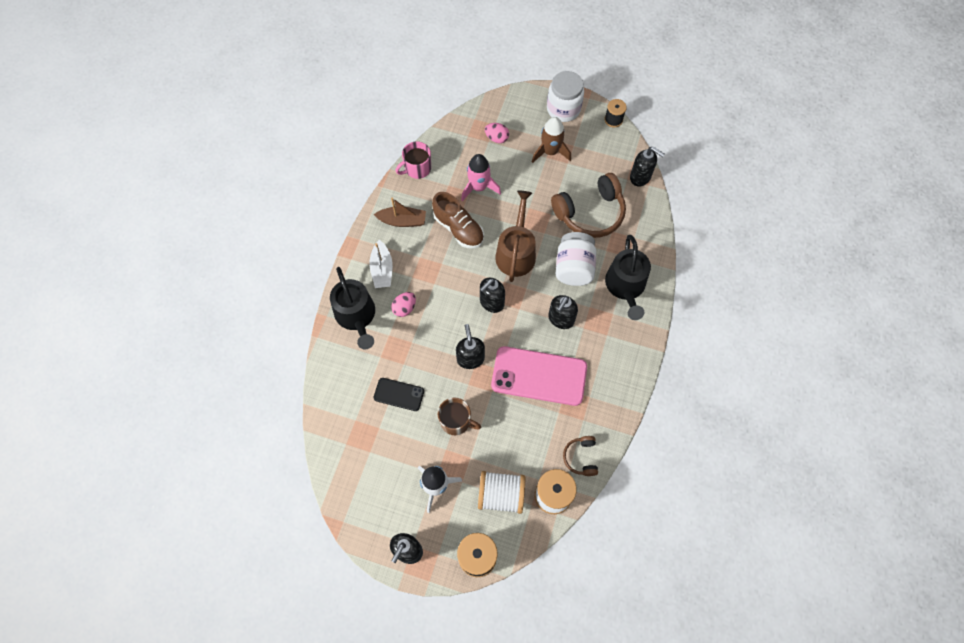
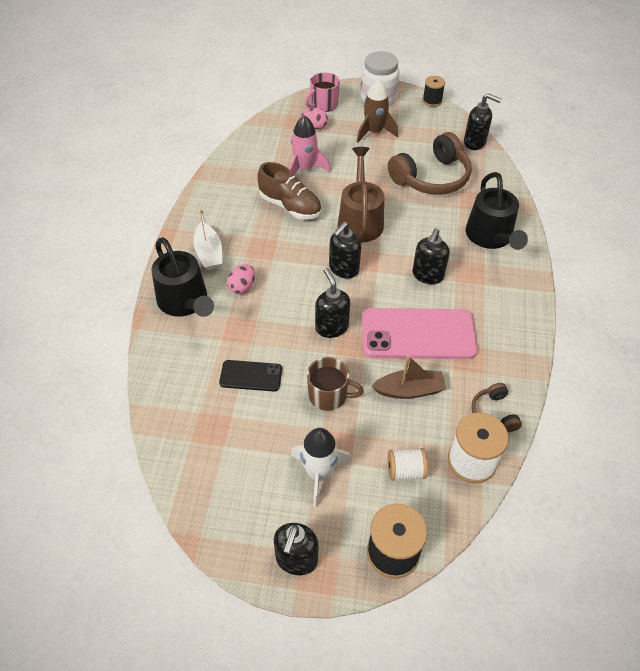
camera: 10 degrees left, 15 degrees down
brown boat [373,198,426,227] -> brown boat moved to [372,355,446,399]
pink mug [395,141,431,179] -> pink mug moved to [305,72,340,112]
white spool [478,471,525,514] -> white spool [388,448,428,481], size x0.61
white jar [556,232,596,286] -> none

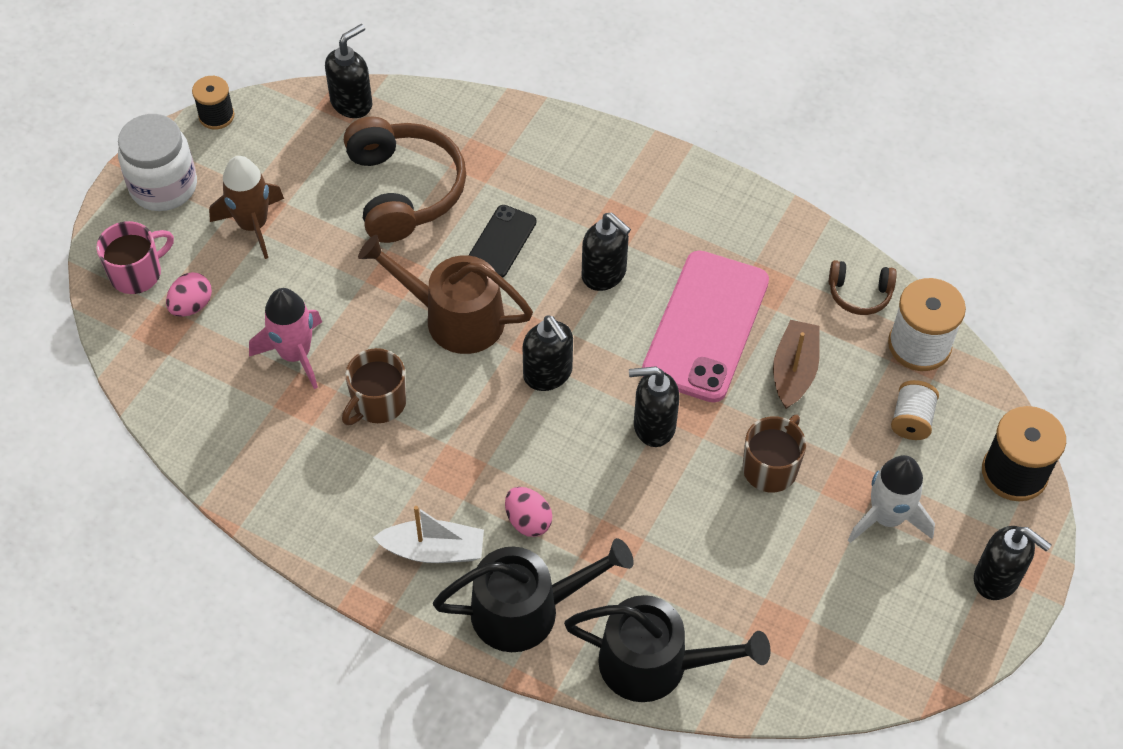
camera: 70 degrees left, 5 degrees up
black phone [219,360,282,391] -> black phone moved to [469,205,537,278]
brown shoe [258,162,321,220] -> brown mug [342,348,406,425]
pink mug [305,72,340,112] -> pink mug turned 105 degrees counterclockwise [96,221,174,294]
black watering can [466,172,528,250] -> black watering can moved to [564,595,771,702]

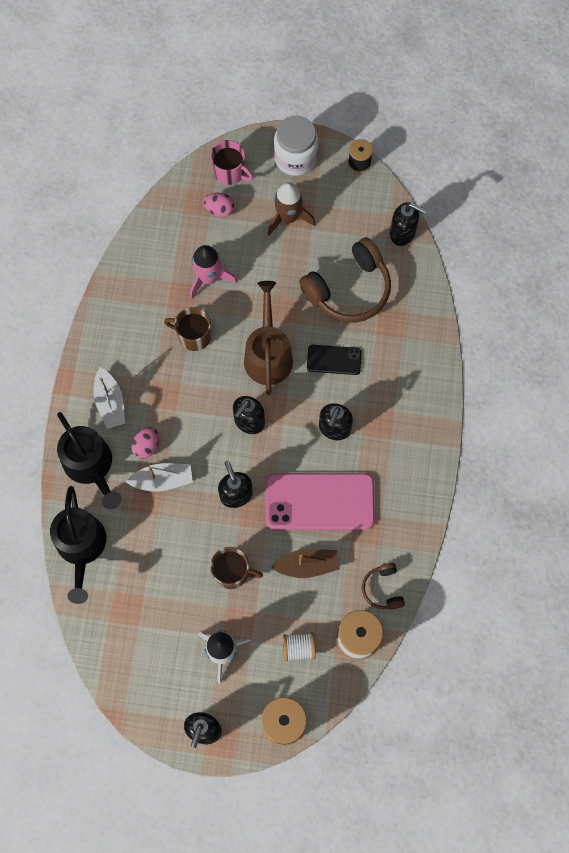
camera: 70 degrees right, 15 degrees up
none -> white boat [126,463,193,492]

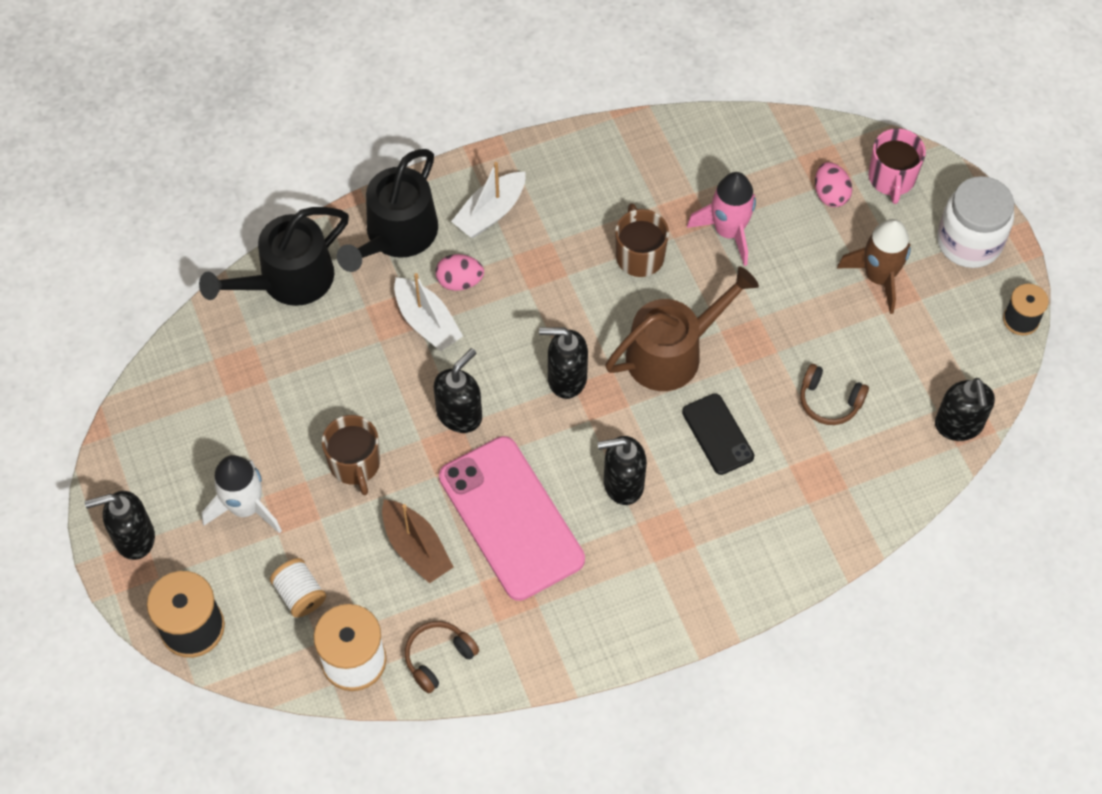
camera: 60 degrees right, 10 degrees down
brown headphones [299,237,391,323] -> brown headphones [800,364,869,425], size x0.50

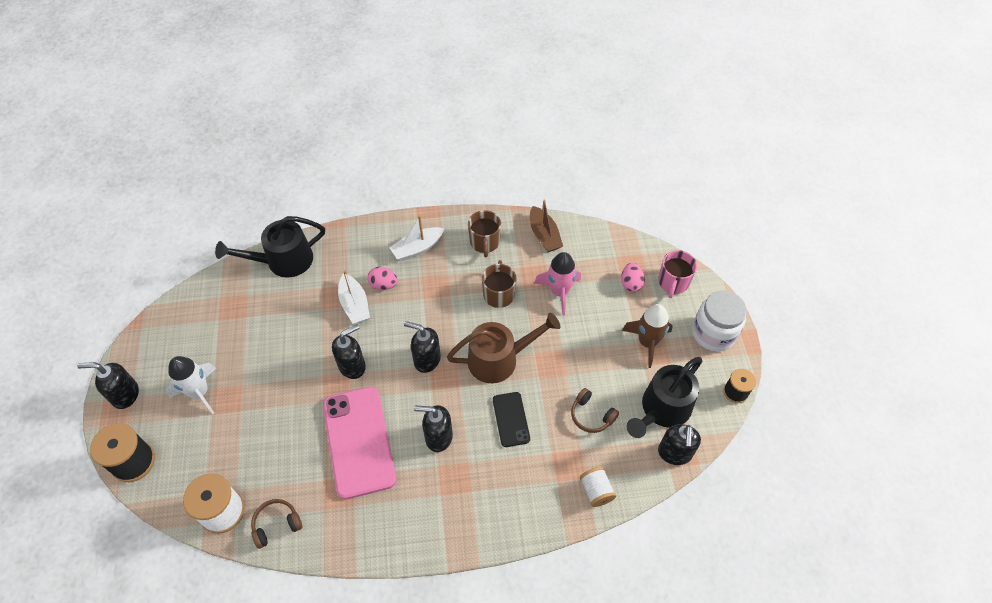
camera: 15 degrees right, 5 degrees down
white spool [270,558,326,618] -> white spool moved to [580,467,616,507]
brown mug [322,415,380,495] -> brown mug moved to [468,210,501,258]
black watering can [337,149,438,272] -> black watering can moved to [627,357,702,438]
brown boat [382,499,453,584] -> brown boat moved to [530,200,563,252]

